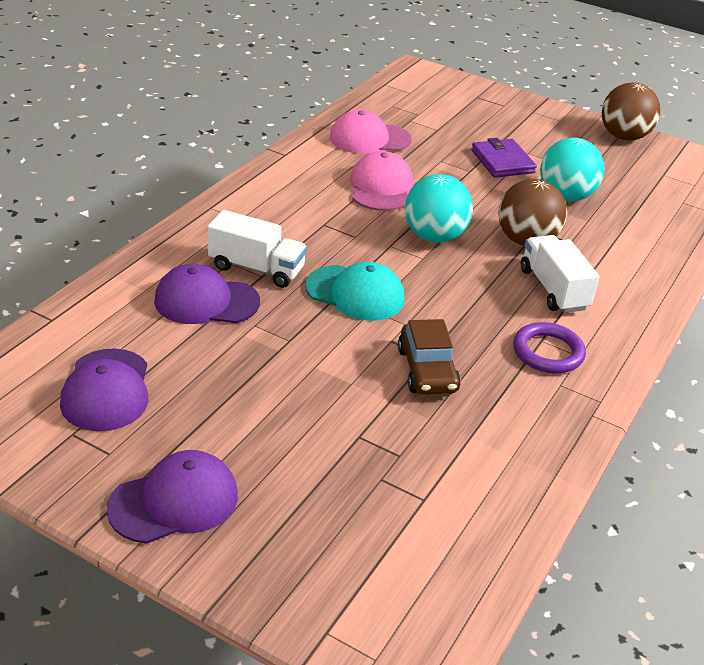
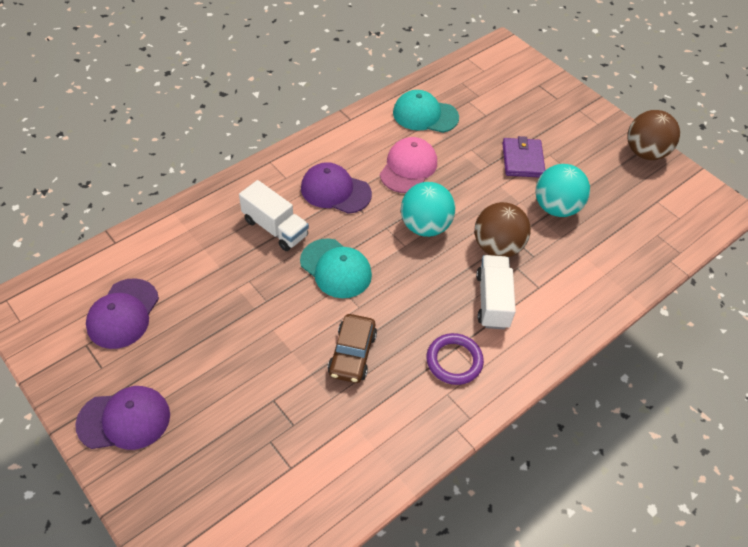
camera: 20 degrees right, 15 degrees up
purple cap [154,264,260,324] -> purple cap moved to [301,162,372,214]
pink cap [330,110,412,154] -> turquoise cap [393,90,459,133]

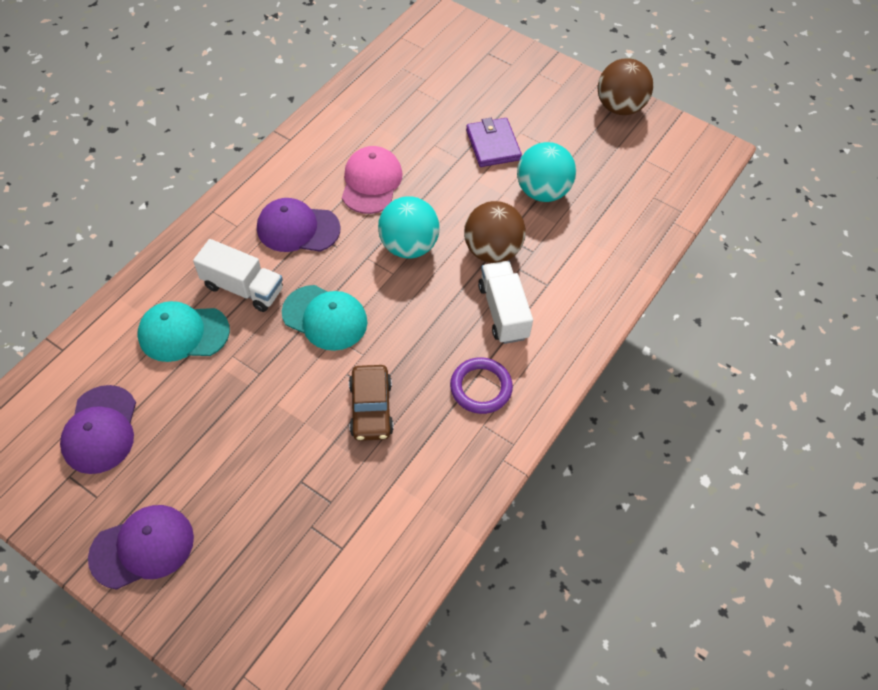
camera: 15 degrees left, 5 degrees up
turquoise cap [393,90,459,133] -> turquoise cap moved to [138,301,230,362]

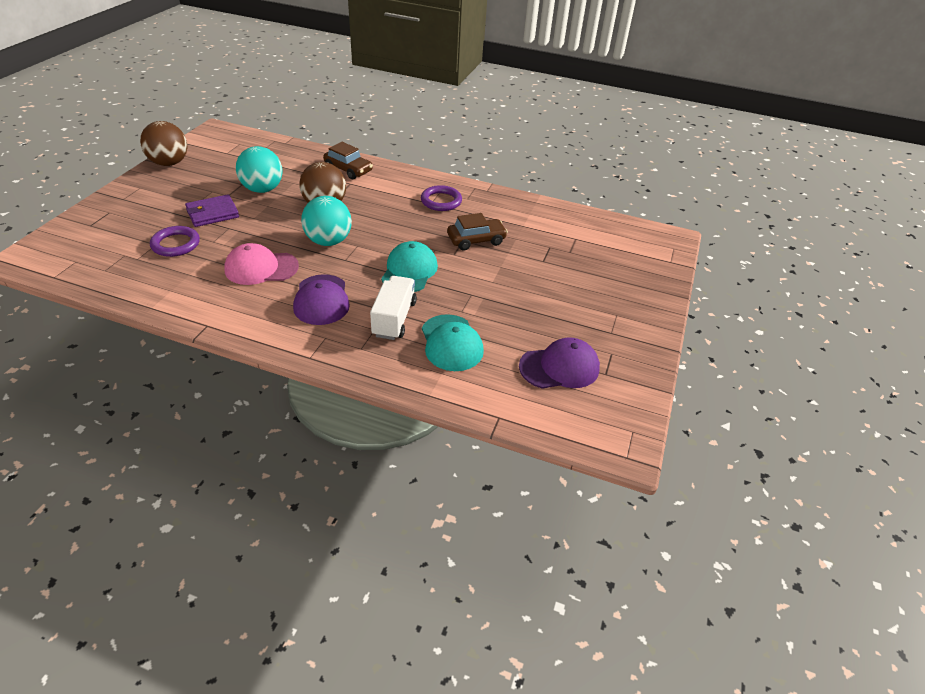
camera: 105 degrees left, 15 degrees down
purple cap [88,505,194,590] -> none
white truck [478,261,533,344] -> none
none -> purple ring [150,226,200,257]
none -> brown car [323,142,373,179]

